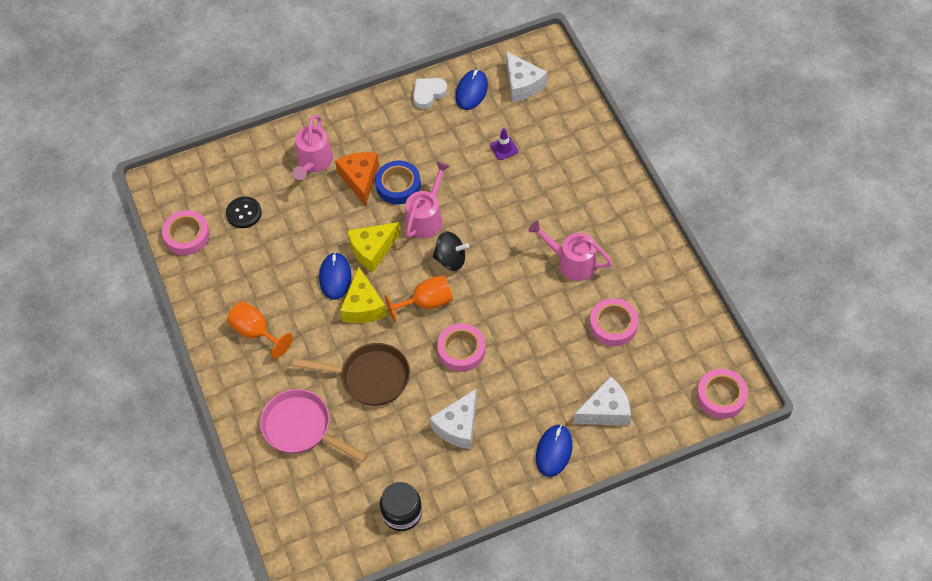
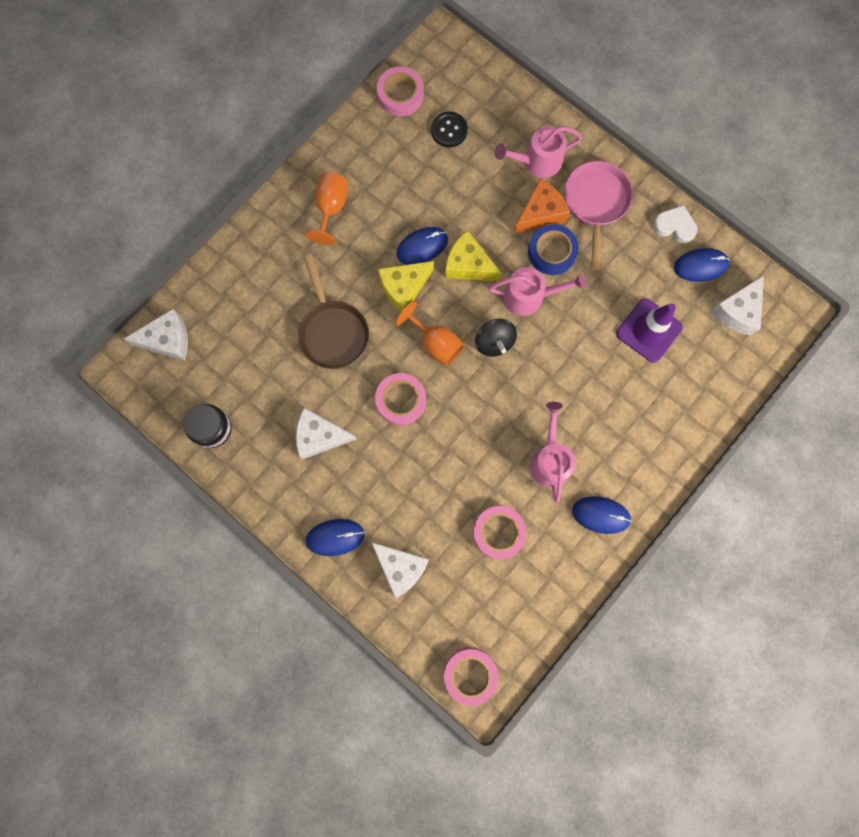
camera: 60 degrees right, 20 degrees up
pink pan [260,389,367,462] -> pink pan moved to [565,161,633,271]
purple traffic cone [490,128,518,160] -> purple traffic cone [616,298,683,363], size x2.03
none -> white cheese [124,309,188,361]
none -> blue mouse [572,496,632,534]

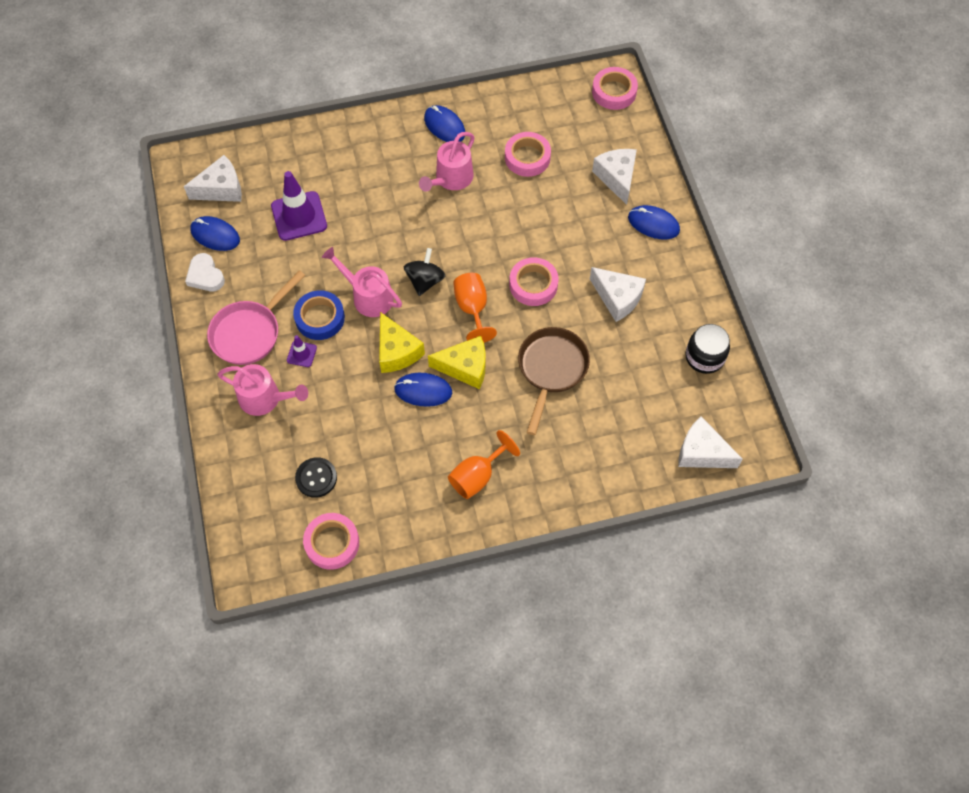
camera: 145 degrees left, 15 degrees down
orange cheese [514,178,570,234] -> purple traffic cone [287,335,317,367]

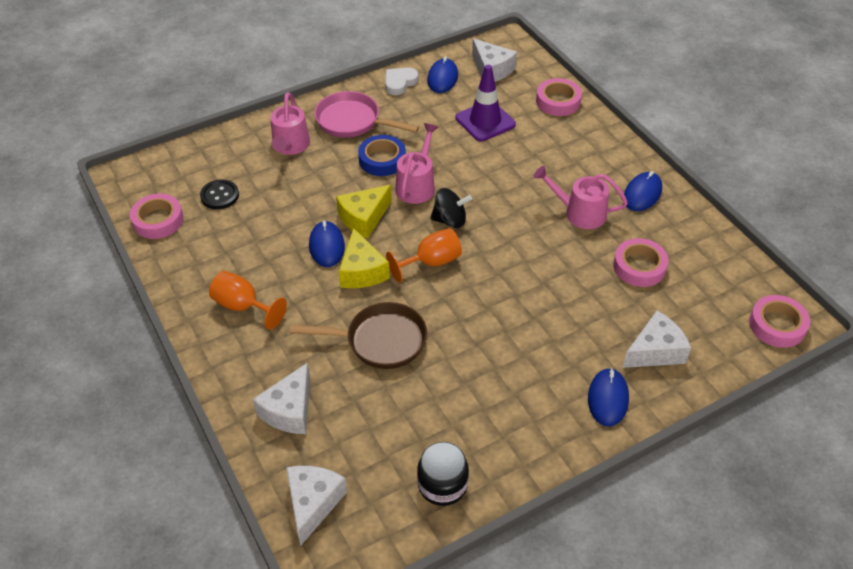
camera: 75 degrees right, 15 degrees down
purple traffic cone [287,335,317,367] -> none
pink tape [509,257,559,306] -> pink tape moved to [536,78,582,116]
white cheese [590,267,646,322] -> white cheese moved to [253,363,310,434]

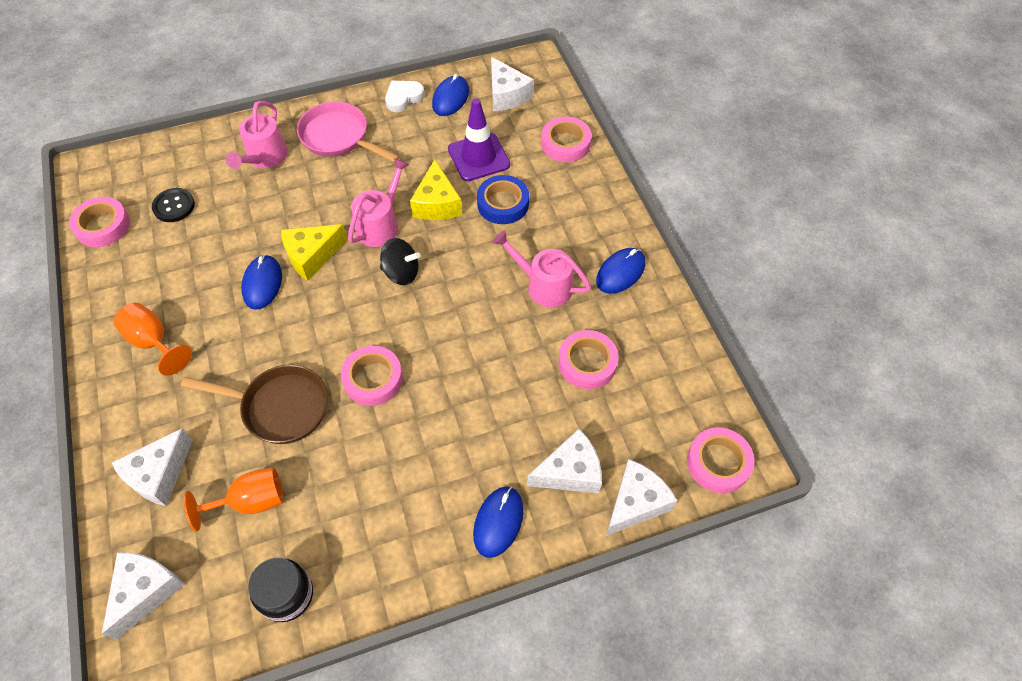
camera: 10 degrees right, 10 degrees up
yellow cheese [339,228,390,288] -> yellow cheese moved to [410,159,462,220]
blue tape [358,135,406,176] -> blue tape moved to [477,175,529,224]
orange goblet [386,228,462,283] -> orange goblet moved to [184,467,284,531]
none -> pink tape [341,346,403,406]
none -> white cheese [606,459,678,536]

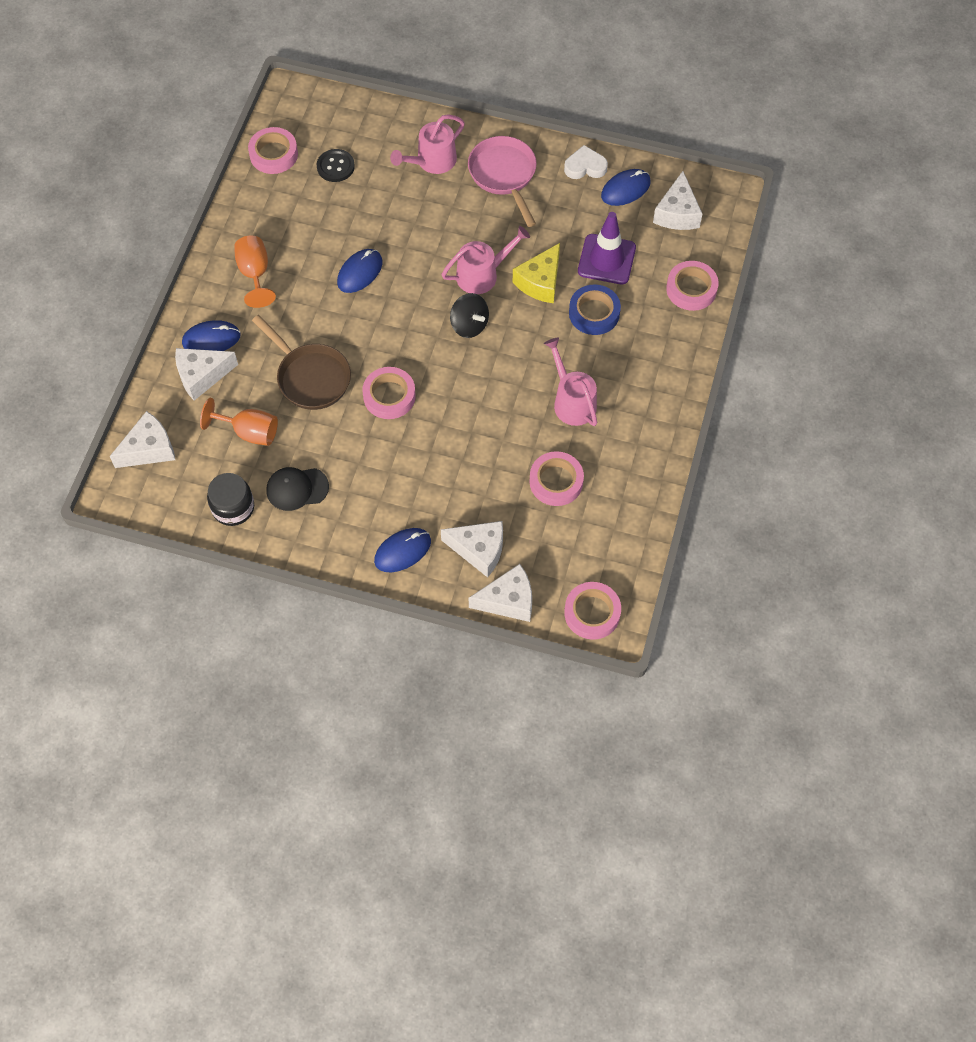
camera: 35 degrees right, 5 degrees up
yellow cheese [281,224,348,281] -> none
blue mouse [596,248,645,294] -> blue mouse moved to [182,320,241,351]
none -> black cap [266,467,329,511]

